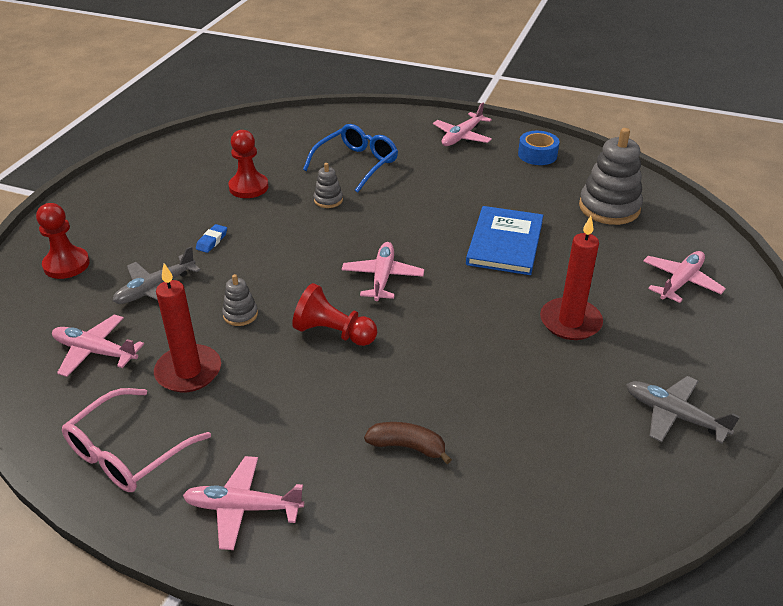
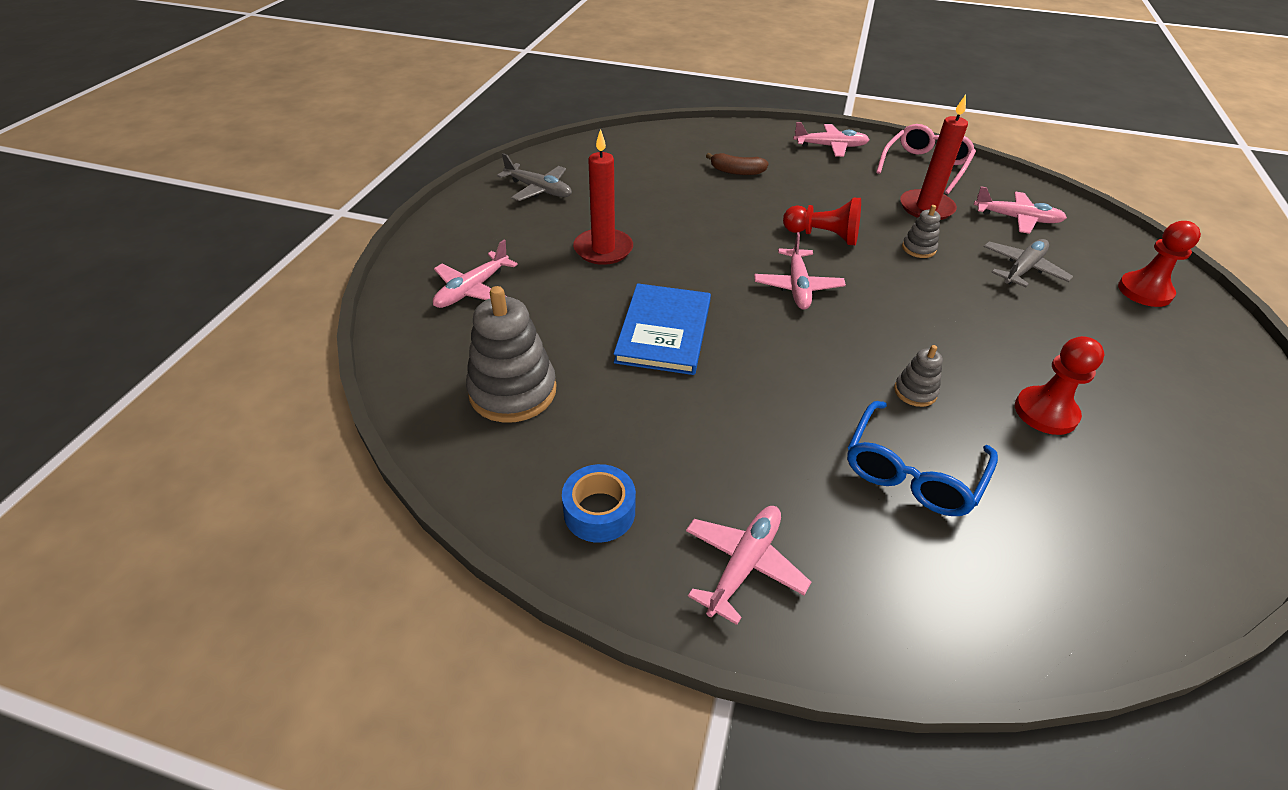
camera: 175 degrees right, 5 degrees up
blue eraser [196,224,227,253] -> none

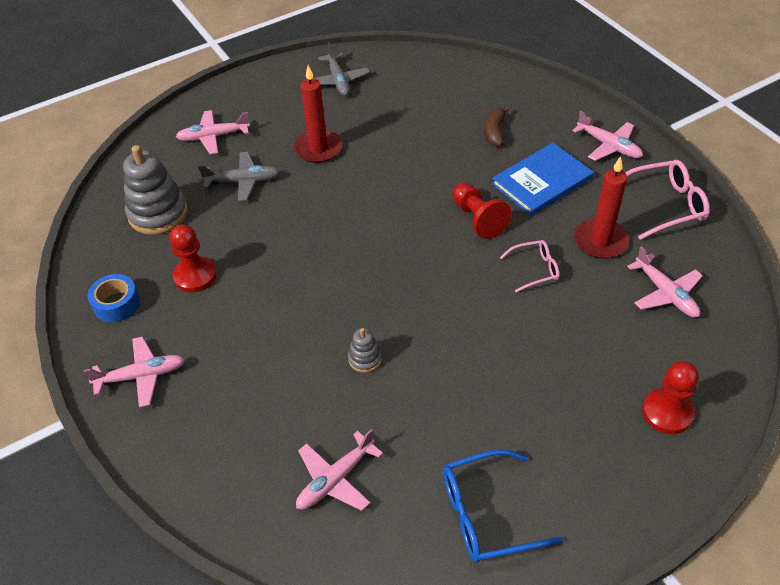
camera: 45 degrees right, 5 degrees up
blue book [614,283,711,375] -> blue book moved to [492,143,594,216]
brown banana [706,153,769,175] -> brown banana turned 45 degrees clockwise [485,106,510,147]
pink plane [754,232,846,310] -> pink plane moved to [296,429,383,511]
blue glasses [847,401,998,516] -> blue glasses moved to [443,450,563,563]
grey stacking toy [902,205,941,258] -> pink glasses [500,240,560,292]
grey plane [984,239,1073,287] -> grey plane moved to [198,152,280,201]
red pawn [1015,336,1105,435] -> red pawn moved to [170,224,217,292]

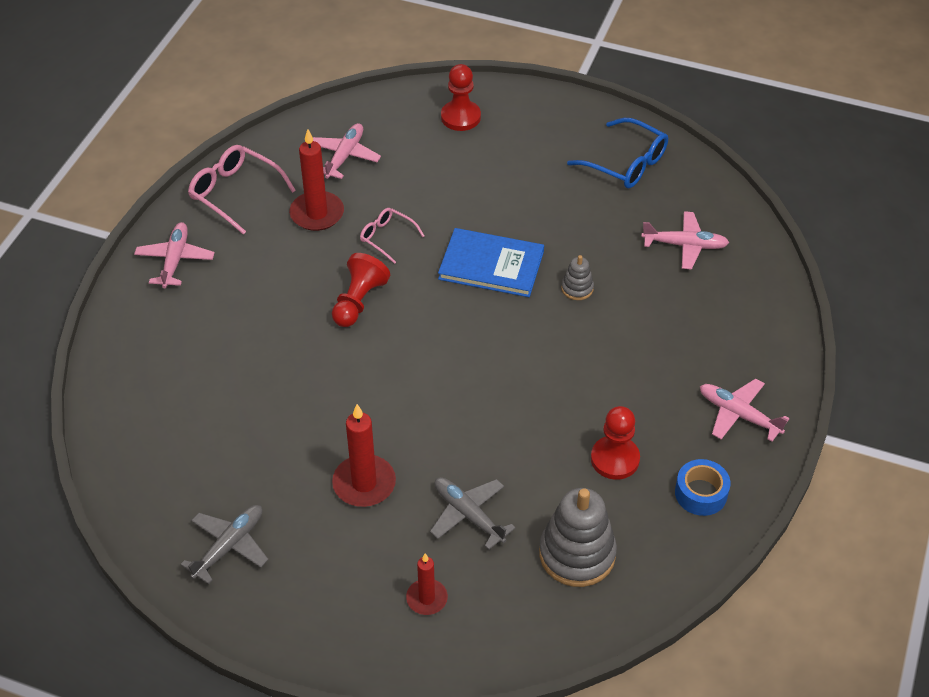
camera: 130 degrees left, 0 degrees up
pink plane [176,110,250,154] -> red candle [406,553,448,615]
brown banana [485,106,510,147] -> none
blue book [492,143,594,216] -> blue book moved to [438,228,544,297]

